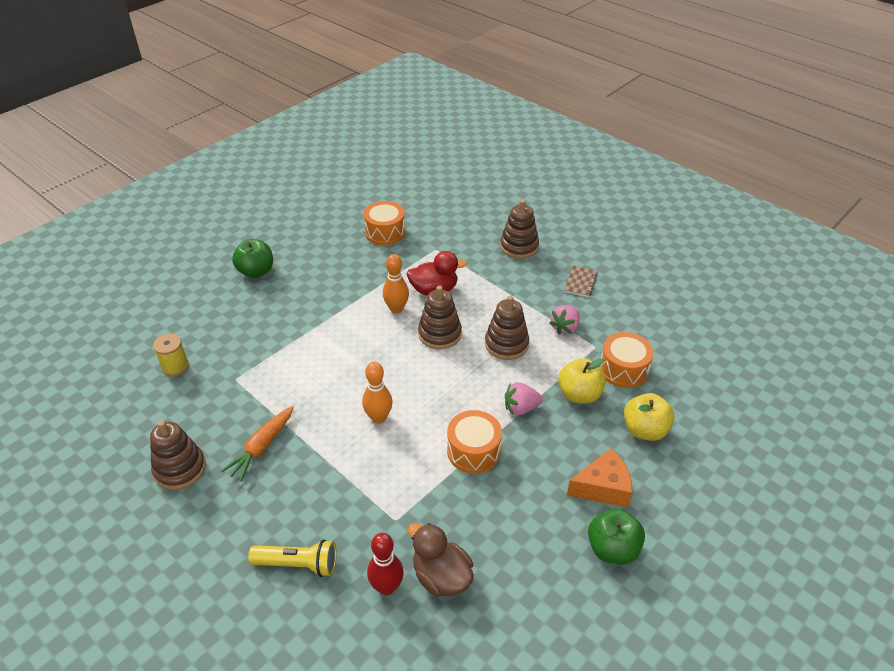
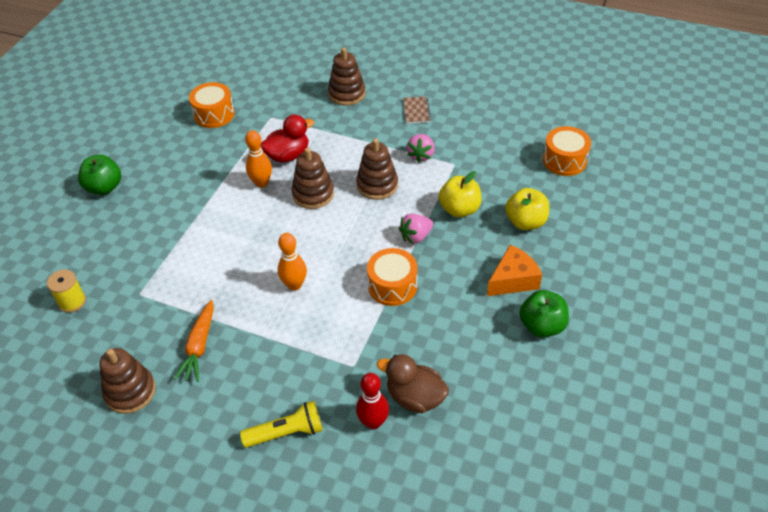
camera: 20 degrees left, 5 degrees up
orange drum [600,332,654,388] -> orange drum moved to [543,126,591,176]

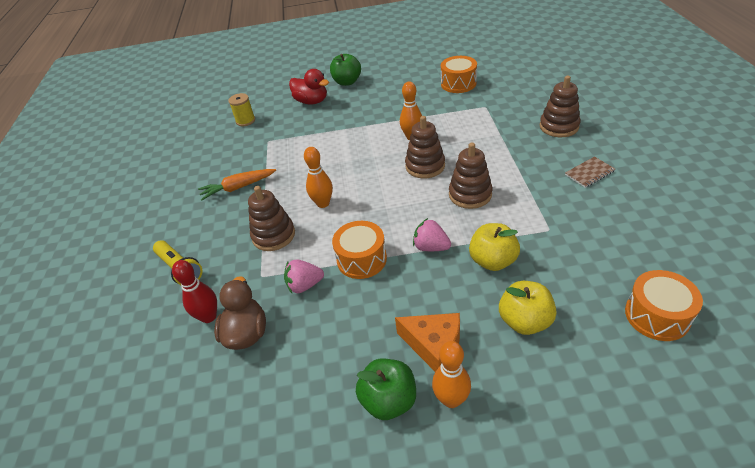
camera: 65 degrees right, 5 degrees down
brown stacking toy [99,348,156,414] -> brown stacking toy moved to [248,186,295,251]
red duck [261,115,314,163] -> red duck moved to [289,69,329,105]
pink strawberry [407,134,435,163] -> pink strawberry moved to [284,260,324,293]
none -> orange bowling pin [432,341,471,408]

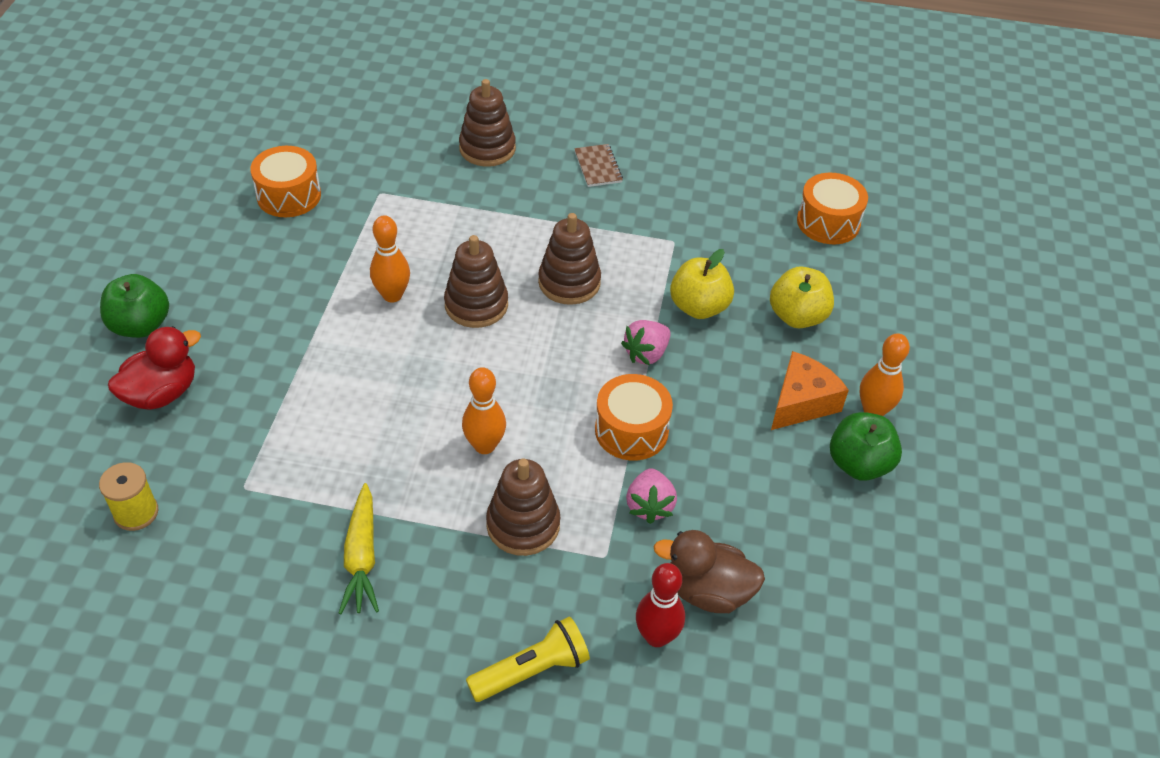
camera: 80 degrees left, 5 degrees up
orange carrot [198,169,276,200] -> yellow carrot [339,483,379,614]

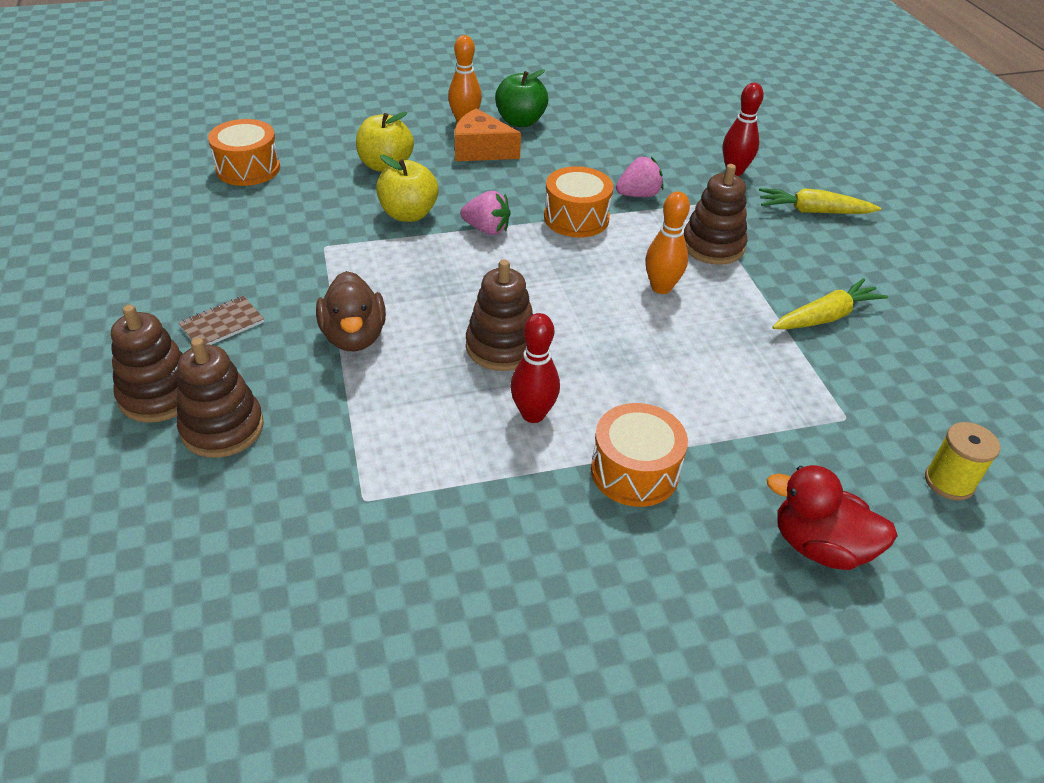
camera: 115 degrees left, 5 degrees down
green apple [100,274,169,338] -> none
orange drum [250,146,321,217] -> orange drum moved to [591,403,688,507]
orange bowling pin [370,215,410,303] -> red bowling pin [510,313,560,423]
yellow flashlight [466,617,590,702] -> yellow carrot [759,188,881,214]
brown stacking toy [538,213,601,305] -> brown stacking toy moved to [111,305,183,423]
brown duck [653,530,765,613] -> brown duck moved to [316,271,386,351]

